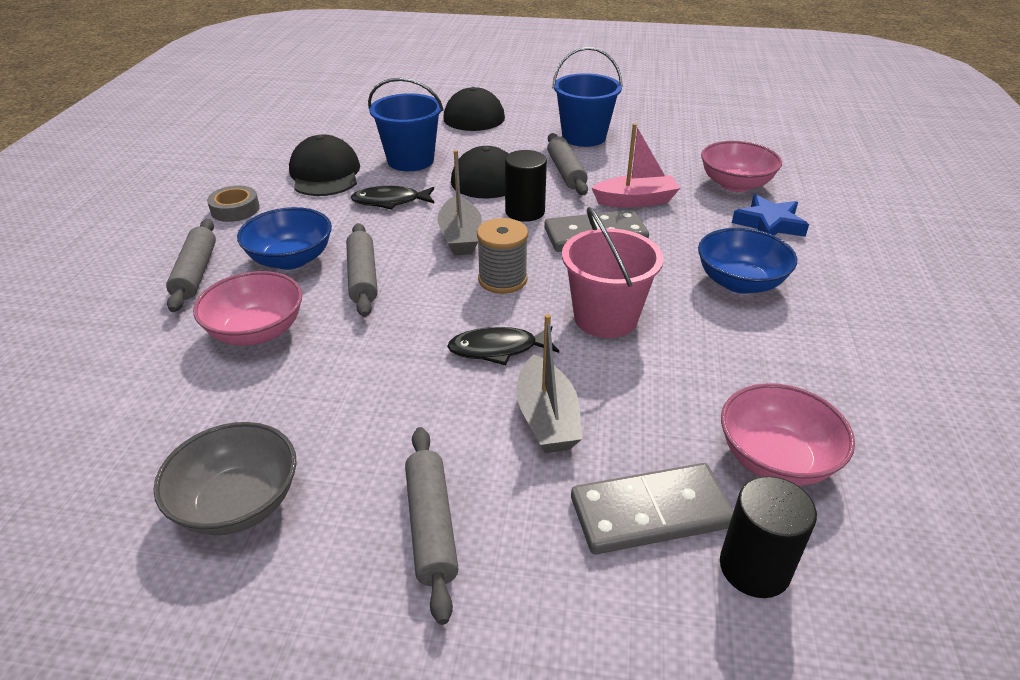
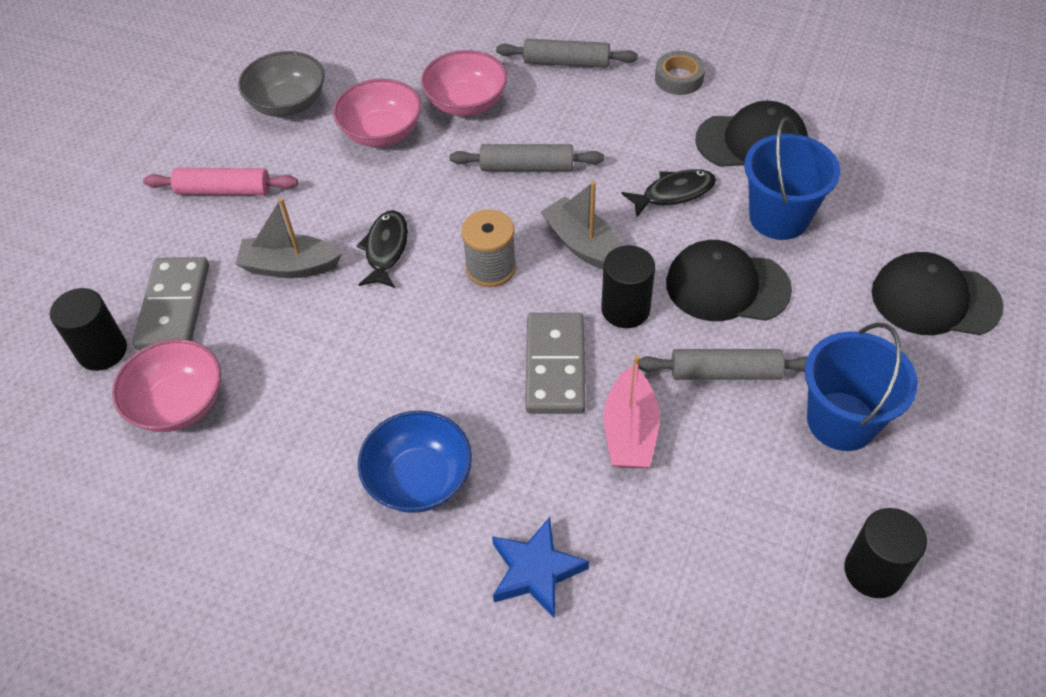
camera: 105 degrees right, 15 degrees up
blue bowl [237,207,332,270] -> none
black fish [351,186,434,210] -> black fish turned 60 degrees clockwise [621,169,716,217]
grey rolling pin [405,427,459,625] -> pink rolling pin [143,168,298,195]
grey boat [437,150,482,256] -> grey boat turned 45 degrees clockwise [541,181,620,270]
pink bucket [562,207,664,338] -> none
pink bowl [701,141,782,192] -> pink bowl moved to [333,79,421,147]
none -> black cylinder [844,508,927,598]

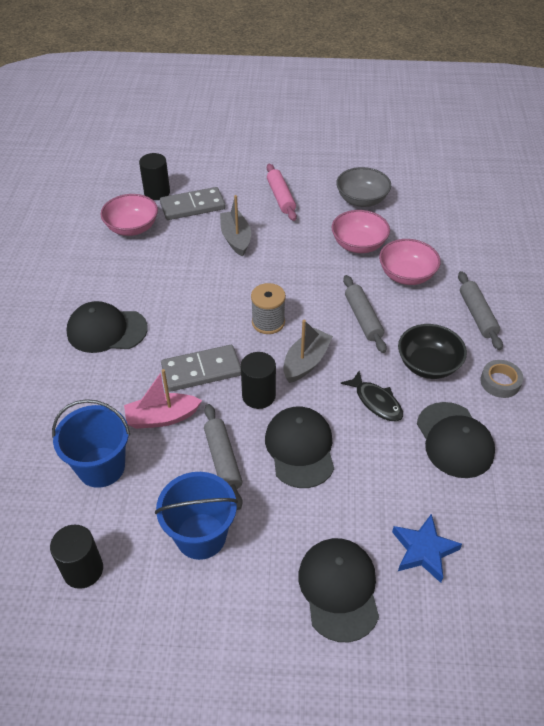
camera: 70 degrees right, 5 degrees down
black fish [356,210,408,288] -> none
blue bowl [358,410,472,513] -> black cap [66,301,148,353]
blue star [492,517,589,619] -> blue star moved to [392,513,462,583]
blue bucket [744,117,840,240] -> blue bucket moved to [52,399,130,488]
none -> black bowl [398,324,467,379]

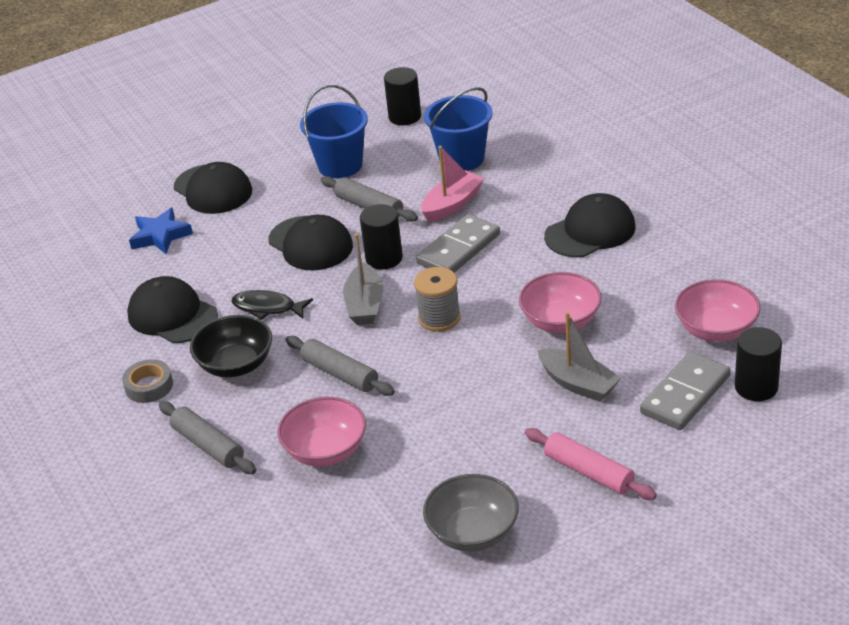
camera: 150 degrees right, 10 degrees down
pink bowl [332,210,390,253] -> pink bowl moved to [519,272,602,333]

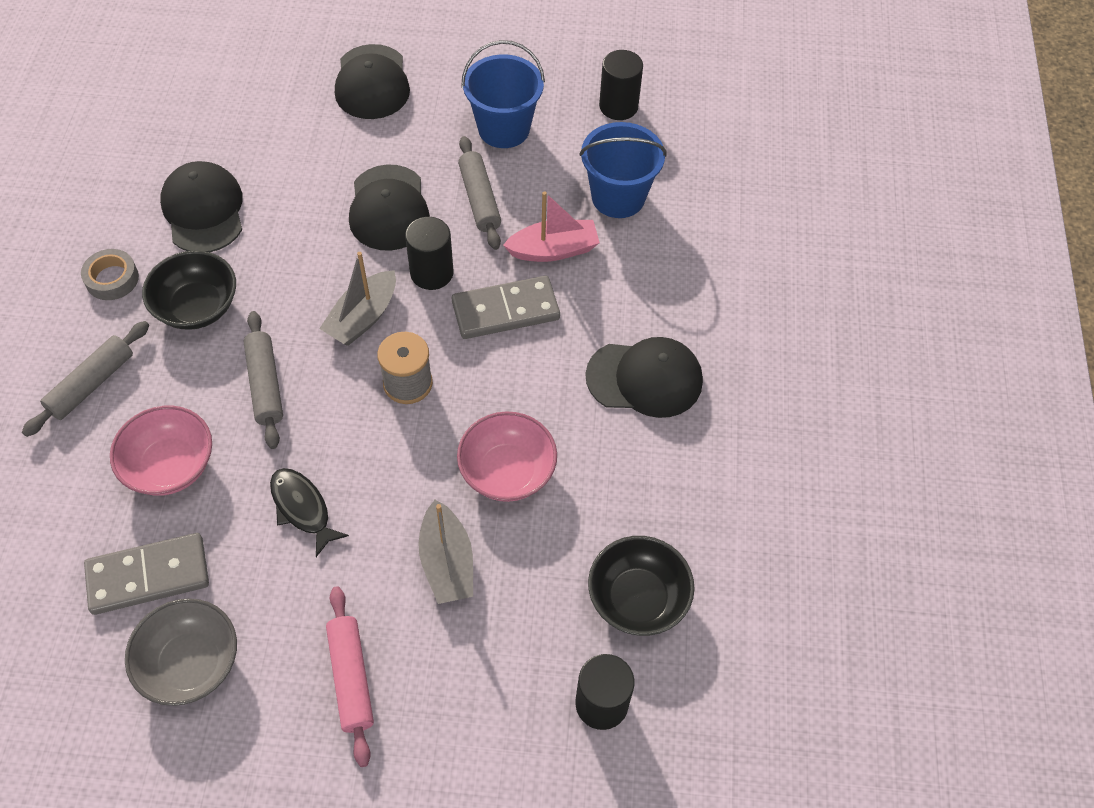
camera: 30 degrees right, 20 degrees up
blue star [129,208,193,254] -> none
grey rolling pin [159,401,256,474] -> grey rolling pin turned 45 degrees clockwise [22,321,149,437]
black fish [231,290,313,320] -> black fish moved to [270,468,349,557]
grey domino [640,352,731,430] -> grey domino moved to [84,533,209,615]
pink bowl [675,279,761,342] -> black bowl [588,536,695,636]

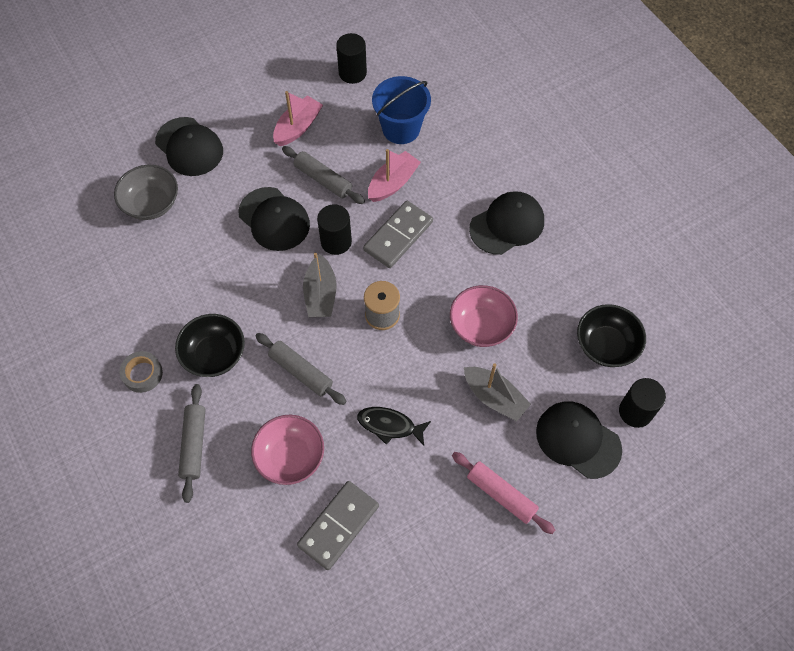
camera: 35 degrees left, 5 degrees up
grey bowl [125,598,237,706] -> grey bowl moved to [114,165,178,220]
black cap [160,161,243,252] -> black cap moved to [536,401,622,479]
blue bucket [461,40,545,148] -> pink boat [273,91,323,146]

